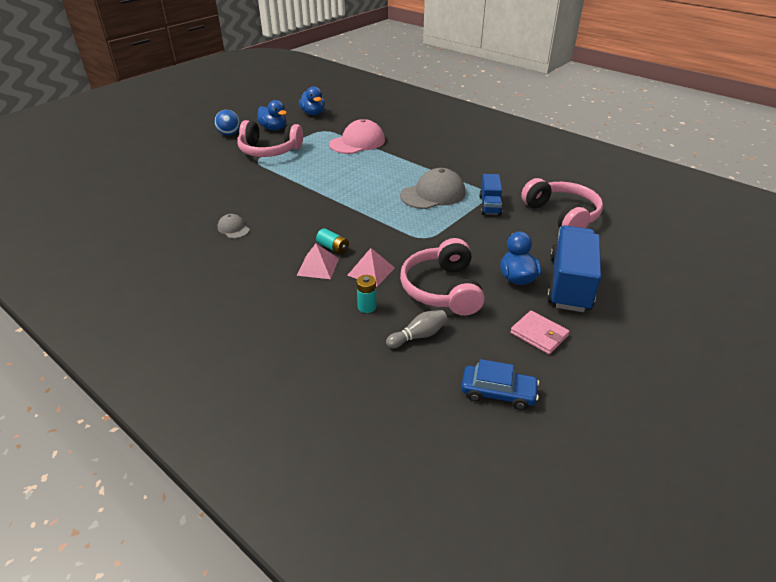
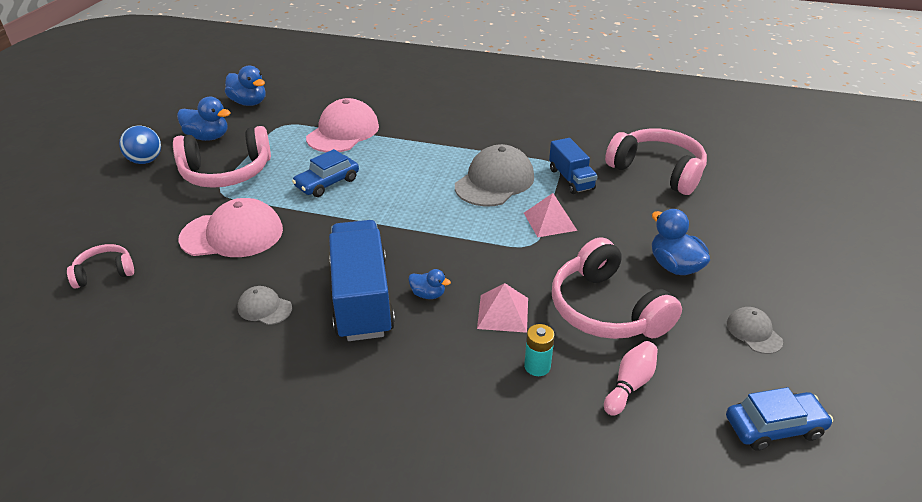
camera: 25 degrees left, 0 degrees up
pink pyramid [297,244,339,279] -> pink pyramid moved to [524,193,577,237]
turquoise battery [316,228,349,254] -> blue duck [408,269,451,299]
grey bowling pin [386,310,448,348] -> pink bowling pin [604,341,658,416]
pink wallet [510,311,570,354] -> grey cap [727,307,783,354]
blue truck [547,225,601,312] -> blue truck moved to [329,220,395,341]
none -> pink headphones [67,244,134,289]
none -> pink cap [178,198,283,257]
none -> blue car [292,149,359,197]

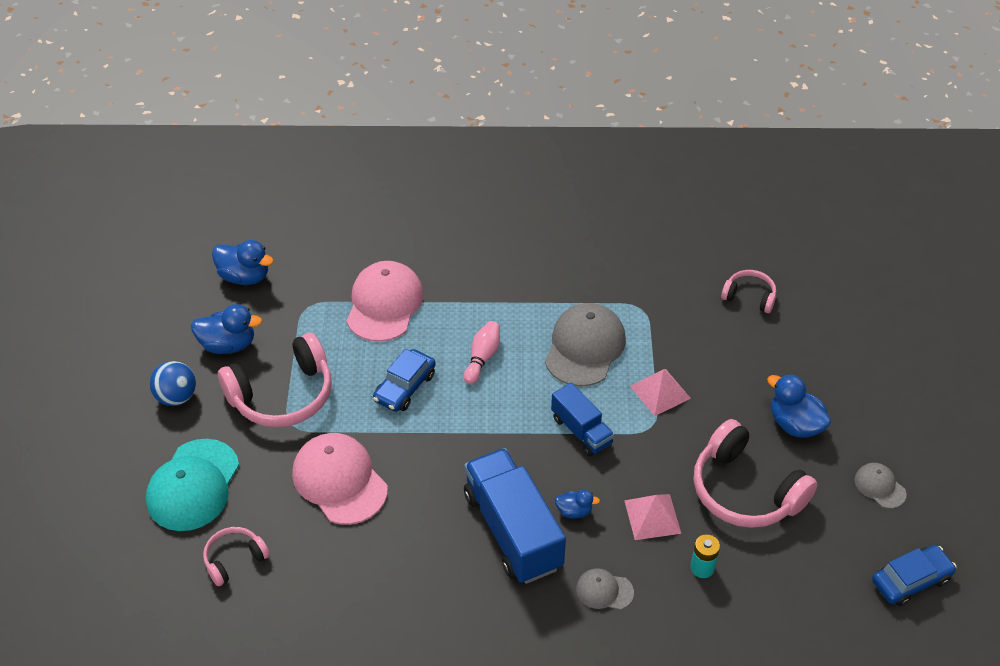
camera: 15 degrees left, 10 degrees up
pink cap [178,198,283,257] -> pink cap turned 105 degrees counterclockwise [292,433,388,525]
grey cap [238,286,292,325] -> grey cap moved to [576,568,634,610]
blue truck [549,138,598,194] -> blue truck moved to [551,383,614,457]
pink bowling pin [604,341,658,416] -> pink bowling pin moved to [464,321,500,384]
pink headphones [605,129,707,195] -> pink headphones [721,270,776,313], size x0.52
none -> turquoise cap [146,439,239,531]

